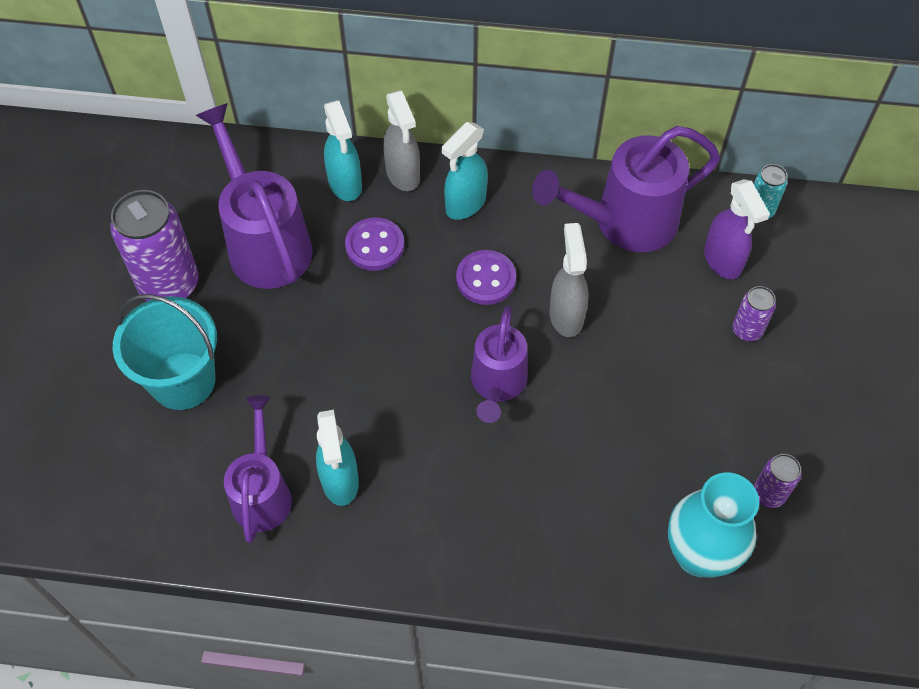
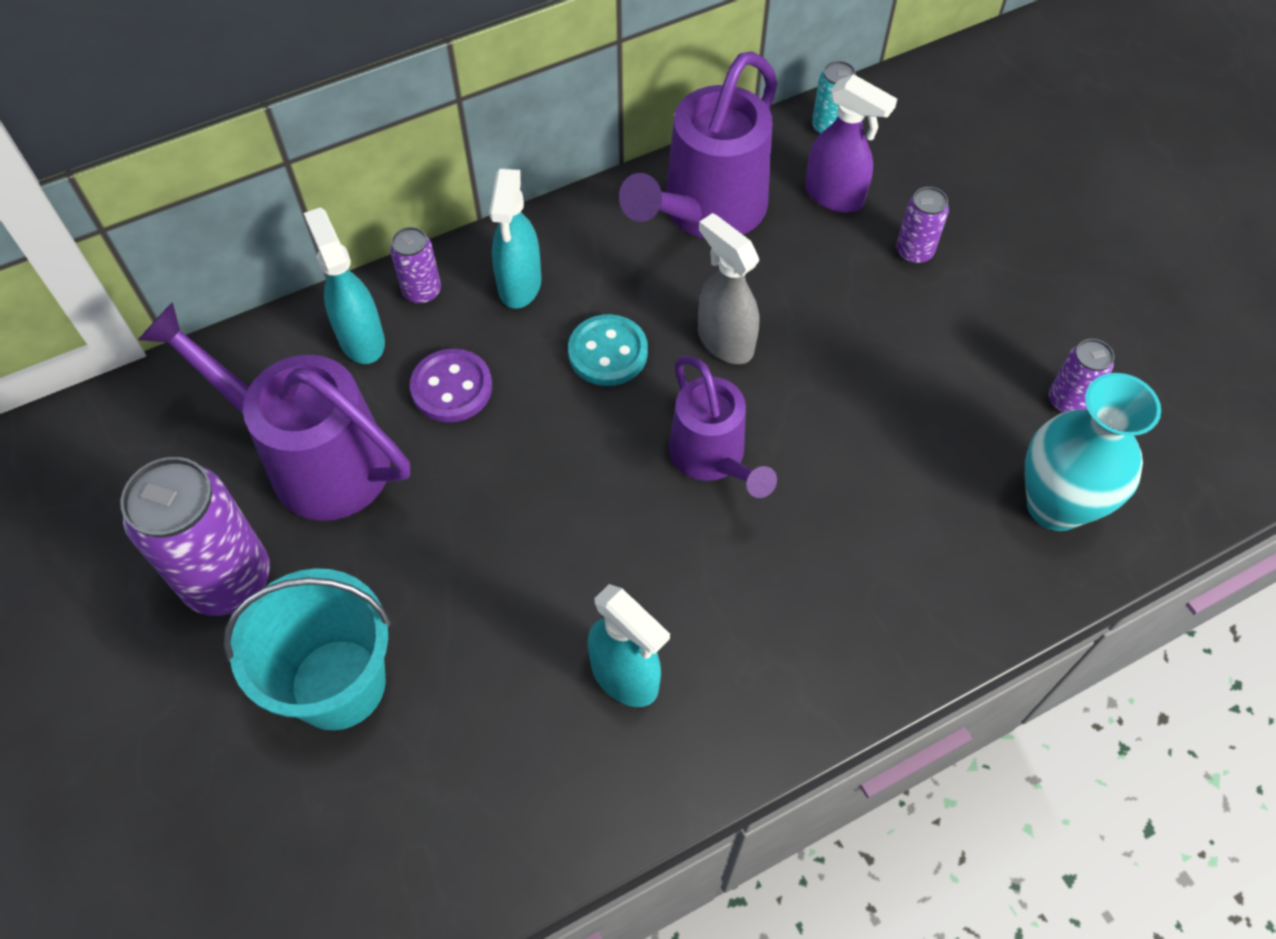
camera: 35 degrees left, 0 degrees up
purple watering can [224,395,292,543] -> none
turquoise spray bottle [324,100,362,201] -> turquoise spray bottle turned 150 degrees counterclockwise [304,207,385,364]
grey spray bottle [383,90,420,191] -> purple can [390,227,441,304]
purple button [456,250,516,305] -> turquoise button [568,314,648,386]

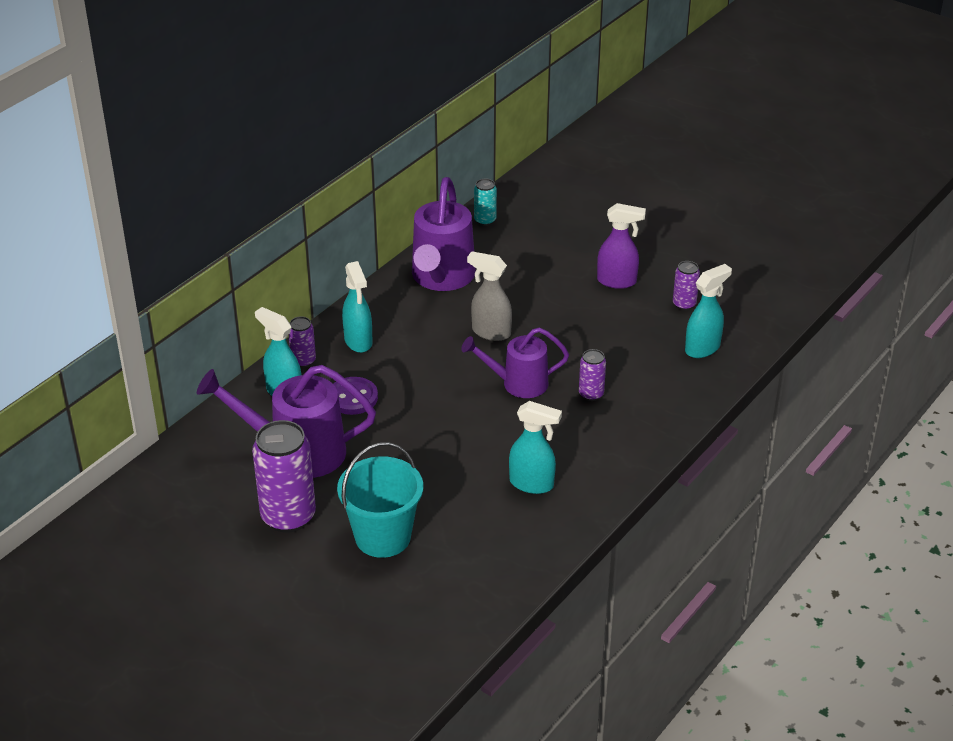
camera: 25 degrees left, 20 degrees down
turquoise button [568,314,648,386] -> none
purple watering can [669,356,777,498] -> purple watering can turned 135 degrees clockwise [461,327,569,398]
purple spray bottle [805,74,897,213] -> purple spray bottle moved to [597,203,646,289]
purple can [896,187,949,264] -> purple can moved to [579,349,606,401]
turquoise vase [1025,373,1161,531] -> turquoise spray bottle [685,264,732,358]

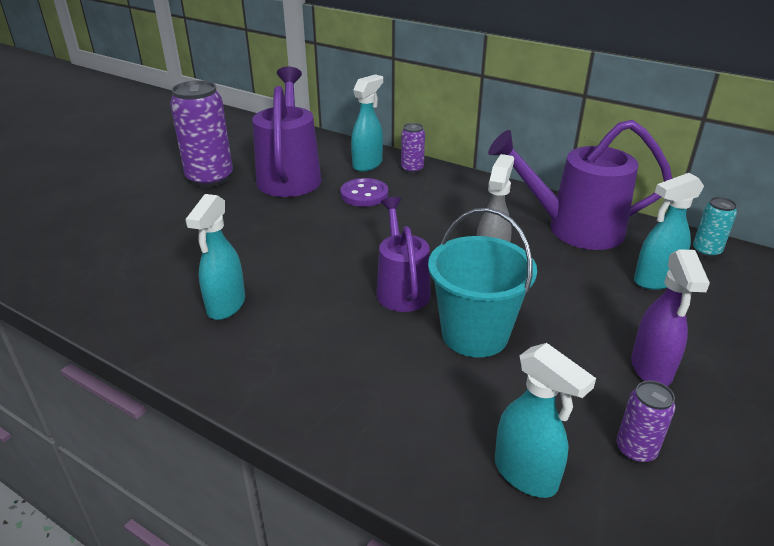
camera: 85 degrees right, 5 degrees down
turquoise bucket [337,442,423,558] -> turquoise bucket moved to [428,208,537,358]
turquoise spray bottle [342,261,372,353] -> turquoise spray bottle moved to [634,173,704,290]
purple can [579,349,606,401] -> none

